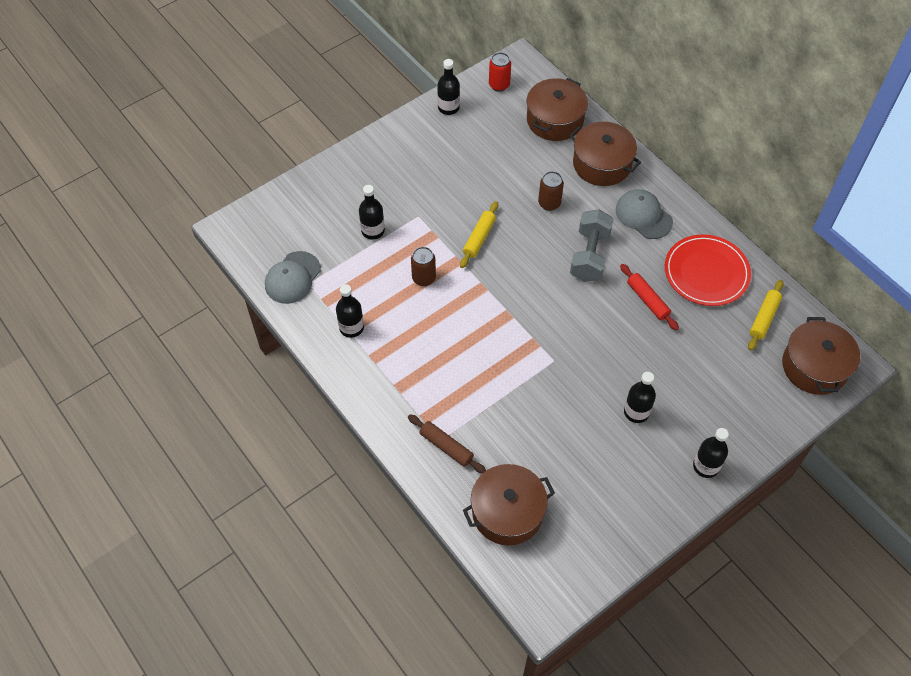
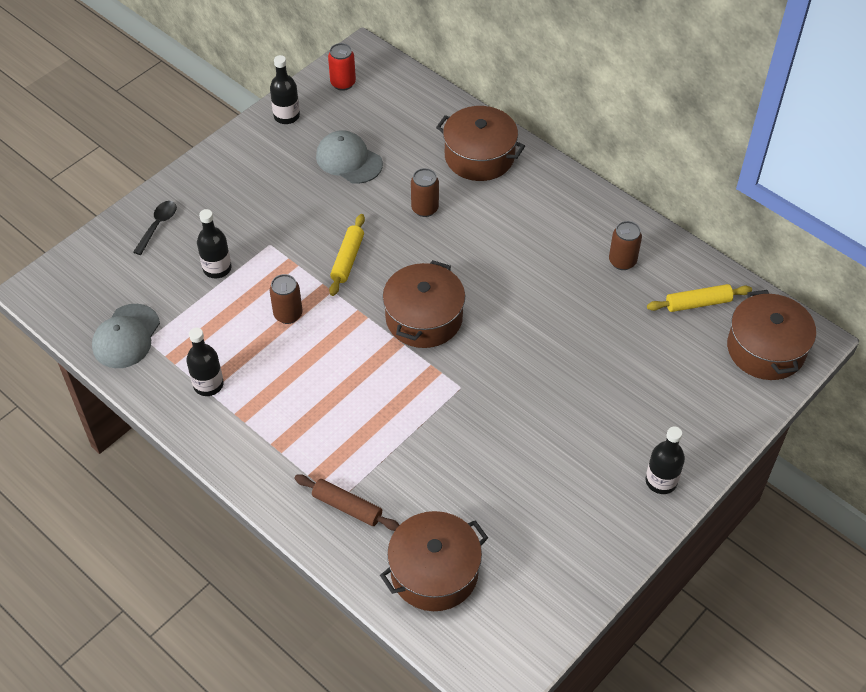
camera: 10 degrees left, 5 degrees down
brown pot [527,78,588,141] -> brown pot moved to [383,260,465,348]
grey dumbbell [570,209,614,282] -> none
grey cap [615,189,673,239] -> grey cap moved to [316,130,383,184]
red rolling pin [620,264,679,330] -> none
black bottle [624,372,656,423] -> none
red plate [665,234,751,306] -> brown can [609,221,642,270]
yellow rolling pin [748,280,784,351] -> yellow rolling pin turned 60 degrees clockwise [647,284,752,312]
none -> black spoon [133,201,177,255]

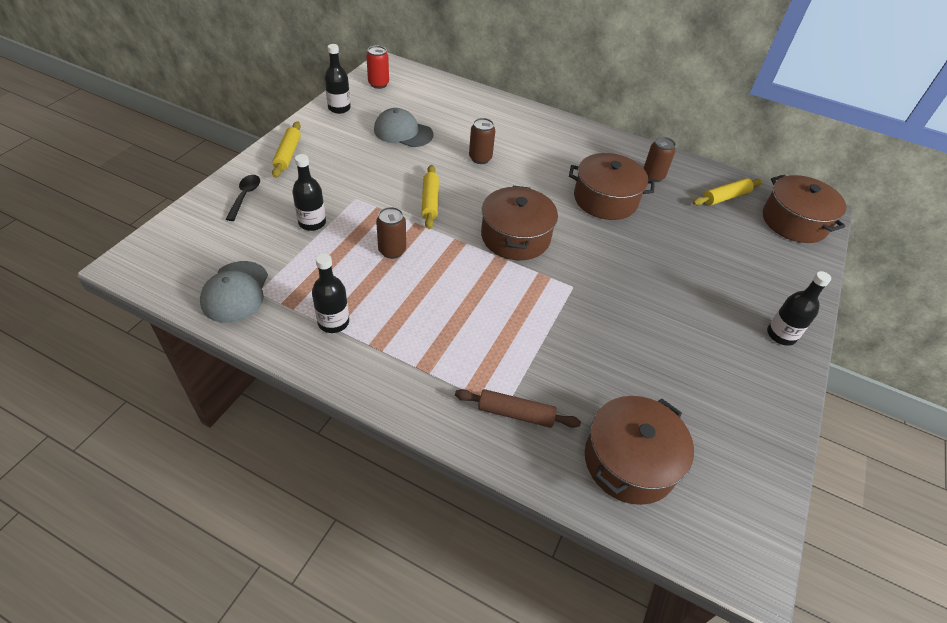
camera: 20 degrees left, 5 degrees down
brown pot [436,106,525,181] -> brown pot moved to [569,153,655,220]
none -> yellow rolling pin [272,122,301,178]

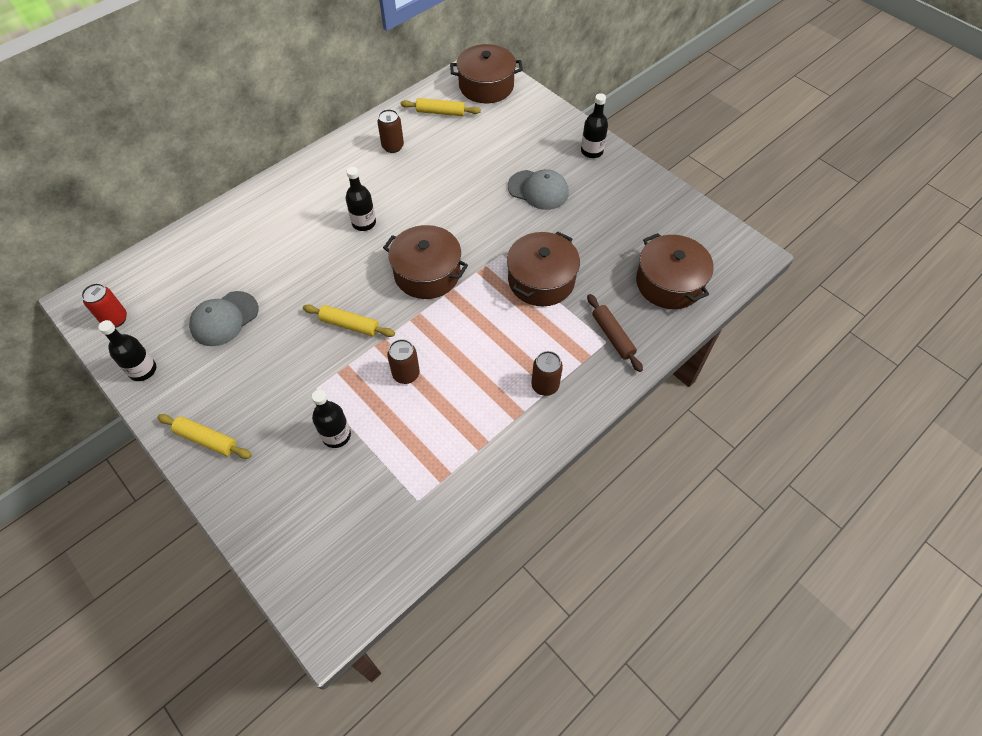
camera: 65 degrees left, 10 degrees up
grey cap [200,261,268,323] -> grey cap moved to [508,169,569,210]
black spoon [226,175,260,221] -> none
black bottle [312,254,349,333] -> black bottle moved to [346,167,376,231]
brown rolling pin [455,389,581,428] -> brown rolling pin turned 60 degrees counterclockwise [587,294,643,372]
brown can [469,118,495,164] -> brown can moved to [531,351,563,396]
brown pot [569,153,655,220] -> brown pot moved to [507,231,580,306]
yellow rolling pin [693,178,763,206] -> yellow rolling pin turned 75 degrees counterclockwise [401,98,481,116]

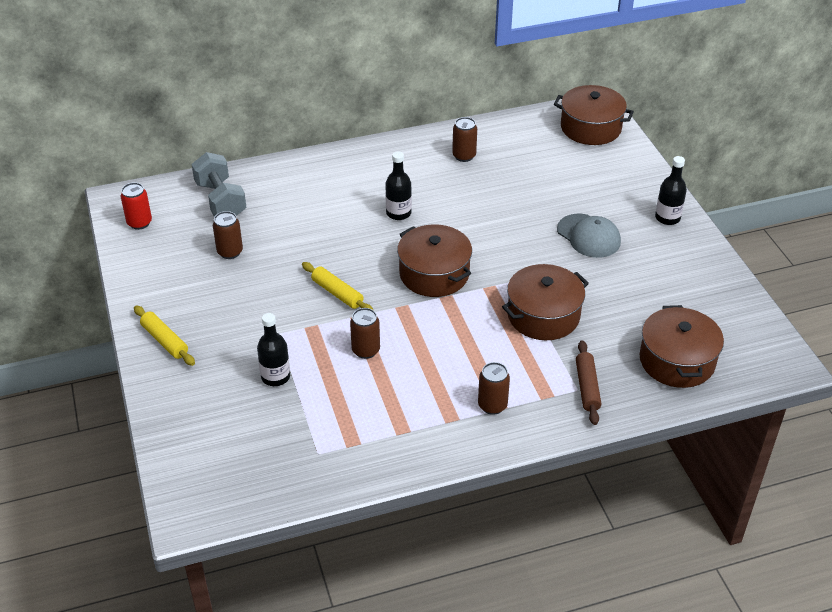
camera: 25 degrees right, 15 degrees down
black bottle [98,320,156,381] -> none
grey cap [189,291,259,346] -> brown can [213,211,243,259]
yellow rolling pin [401,98,481,116] -> none
none -> grey dumbbell [191,152,247,217]

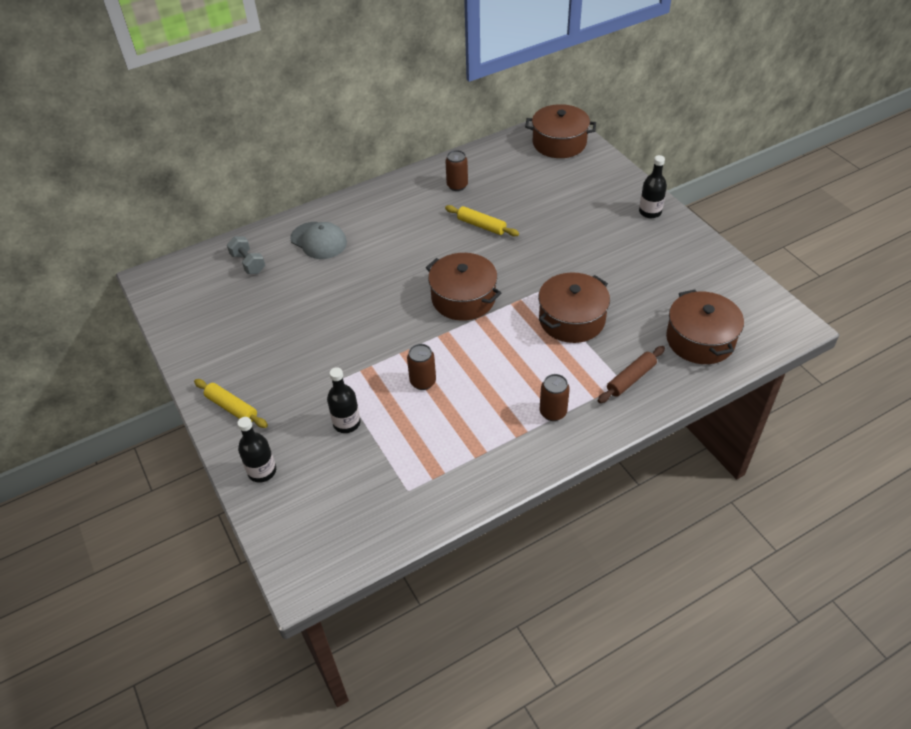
camera: 10 degrees left, 5 degrees up
red can [121,182,152,230] -> none
grey dumbbell [191,152,247,217] -> grey dumbbell [227,236,265,274], size x0.64
brown can [213,211,243,259] -> none
yellow rolling pin [302,262,373,310] -> yellow rolling pin moved to [445,205,519,236]
black bottle [386,151,412,220] -> black bottle moved to [237,417,276,483]
grey cap [557,214,621,258] -> grey cap moved to [290,222,347,259]
brown rolling pin [576,340,601,425] -> brown rolling pin turned 60 degrees clockwise [598,346,665,403]

